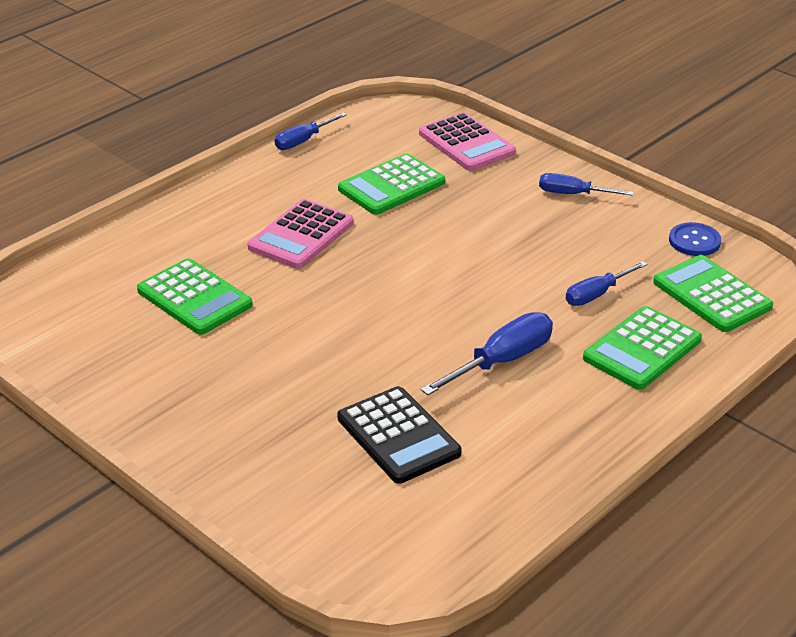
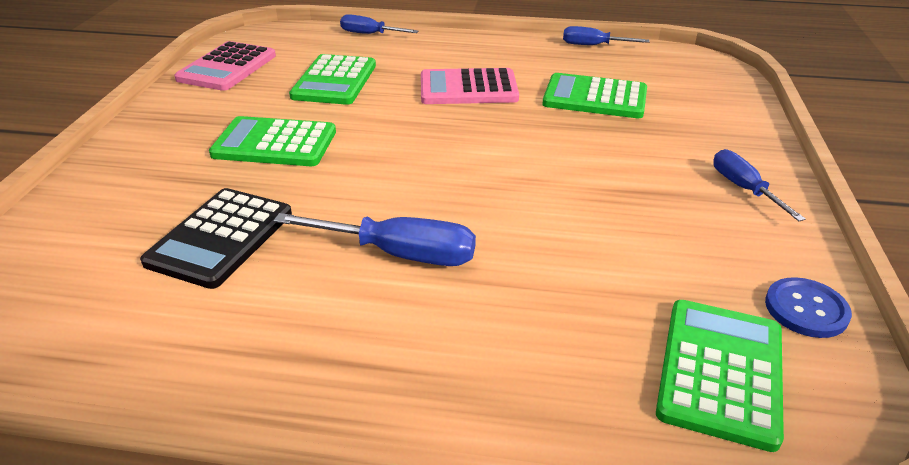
camera: 55 degrees right, 0 degrees up
pink calculator [419,112,516,171] -> pink calculator moved to [174,41,276,91]
blue screwdriver [566,261,647,306] -> blue screwdriver moved to [340,14,418,34]
green calculator [583,306,702,390] -> green calculator moved to [209,116,336,166]

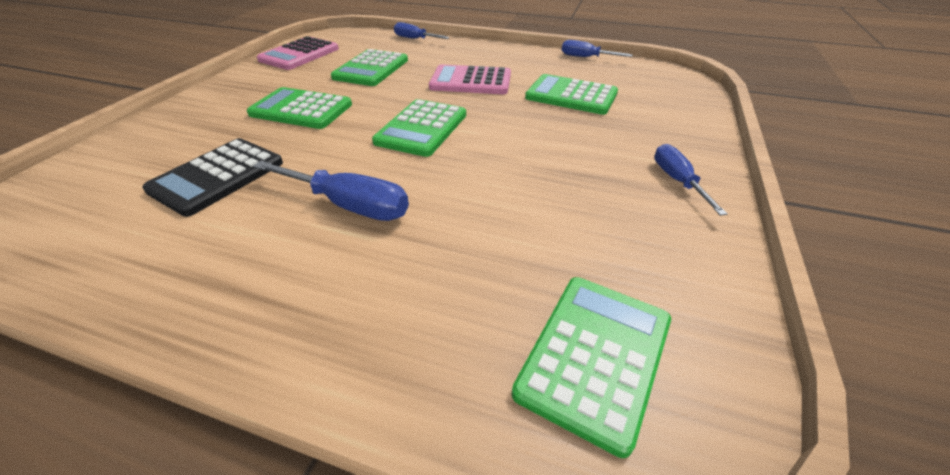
camera: 10 degrees right, 5 degrees up
blue button [765,277,852,338] -> none
none -> green calculator [372,99,466,157]

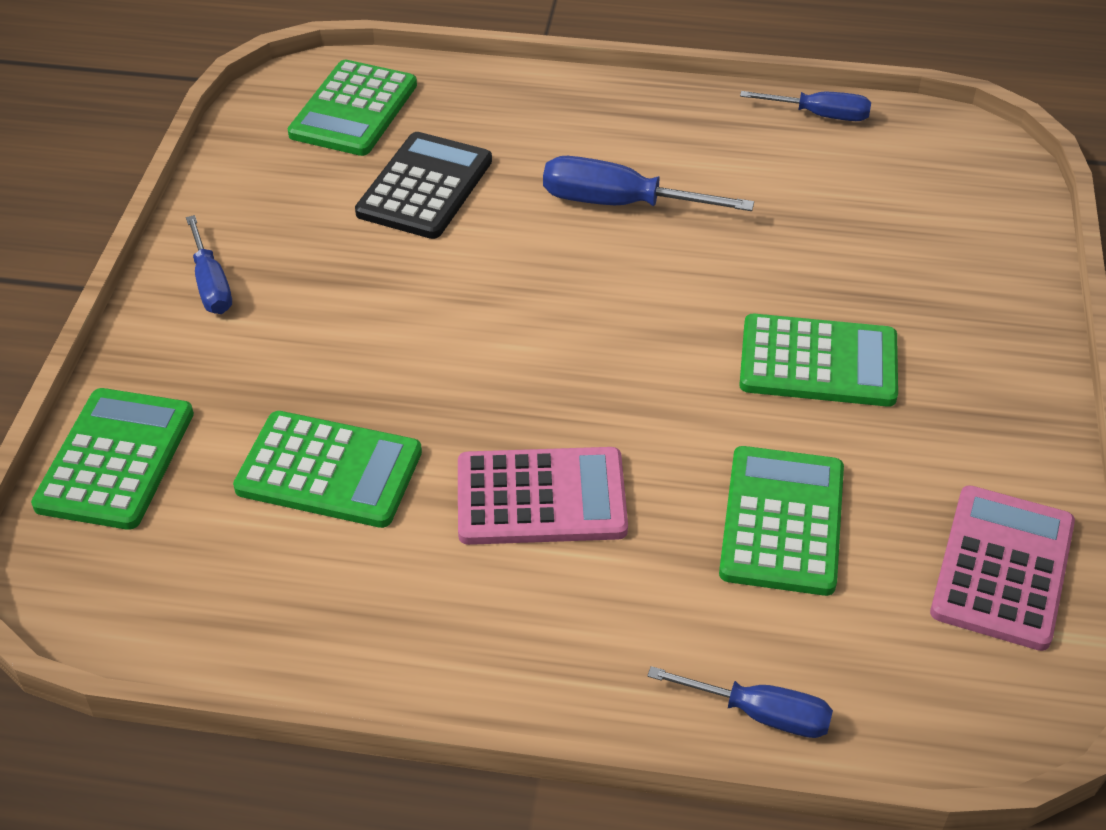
camera: 170 degrees right, 5 degrees up
black calculator [142,138,283,217] -> black calculator moved to [355,132,492,239]
green calculator [372,99,466,157] -> green calculator moved to [31,388,194,530]
blue screwdriver [562,40,632,57] -> blue screwdriver moved to [740,91,871,121]

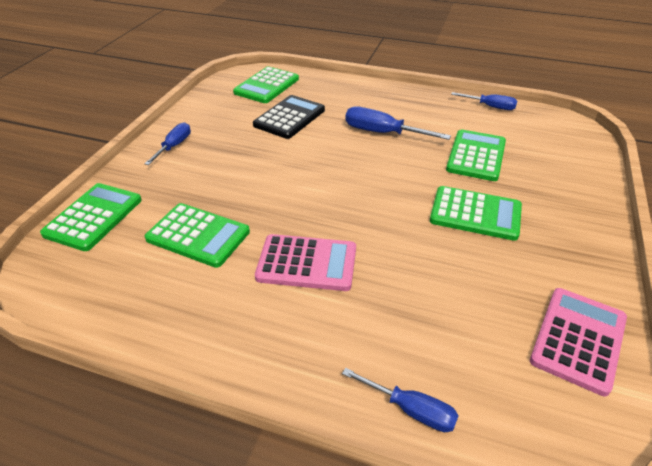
camera: 10 degrees right, 5 degrees down
blue screwdriver [186,215,232,314] -> blue screwdriver turned 150 degrees counterclockwise [145,122,191,165]
green calculator [719,446,844,596] -> green calculator moved to [446,129,506,181]

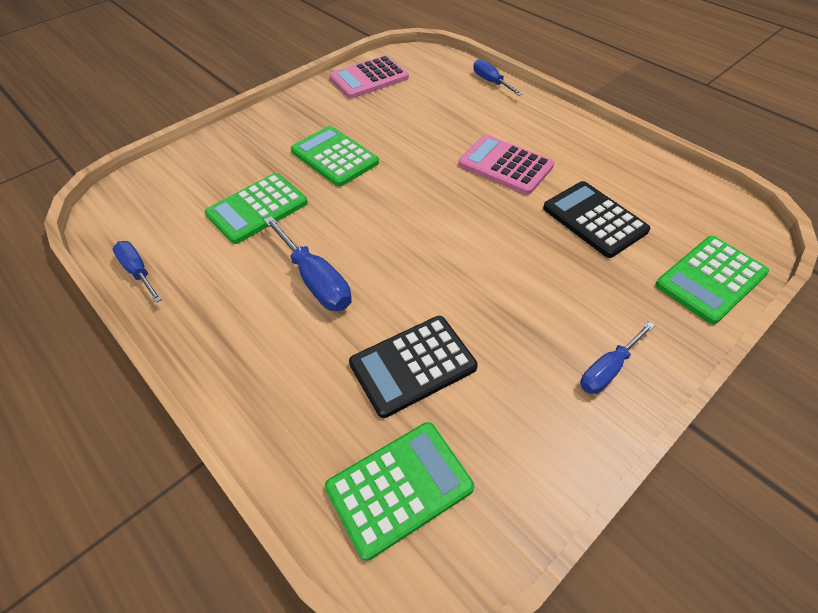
camera: 150 degrees left, 10 degrees up
green calculator [145,203,250,268] -> black calculator [543,181,650,258]

